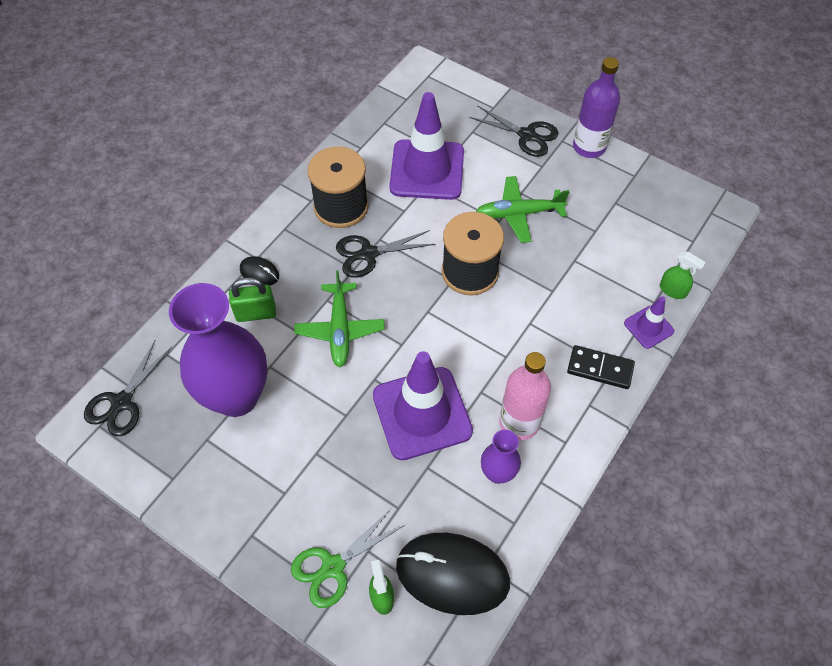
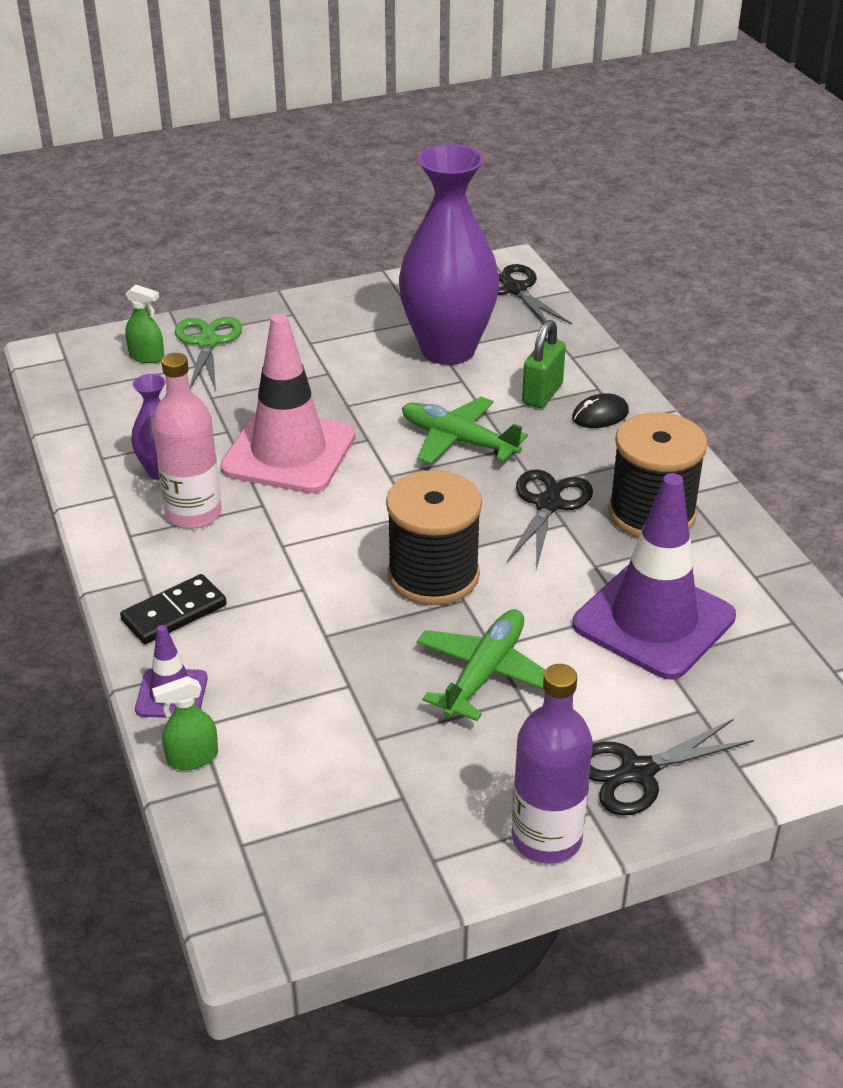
camera: 125 degrees right, 20 degrees down
purple traffic cone [373,351,473,461] -> pink traffic cone [220,314,355,493]
black mouse [396,533,510,615] -> none

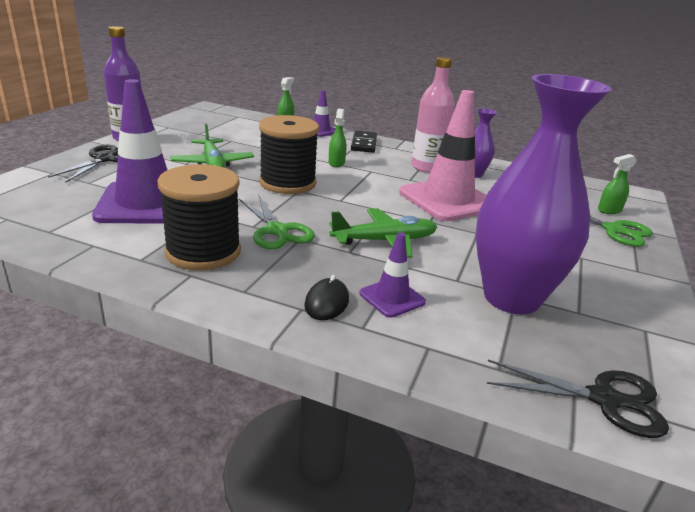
camera: 130 degrees right, 10 degrees down
black scissors [507,469,593,570] -> green scissors [239,196,315,249]
green padlock [522,320,566,408] -> purple traffic cone [359,232,426,318]
none -> green spray bottle [329,109,346,167]

